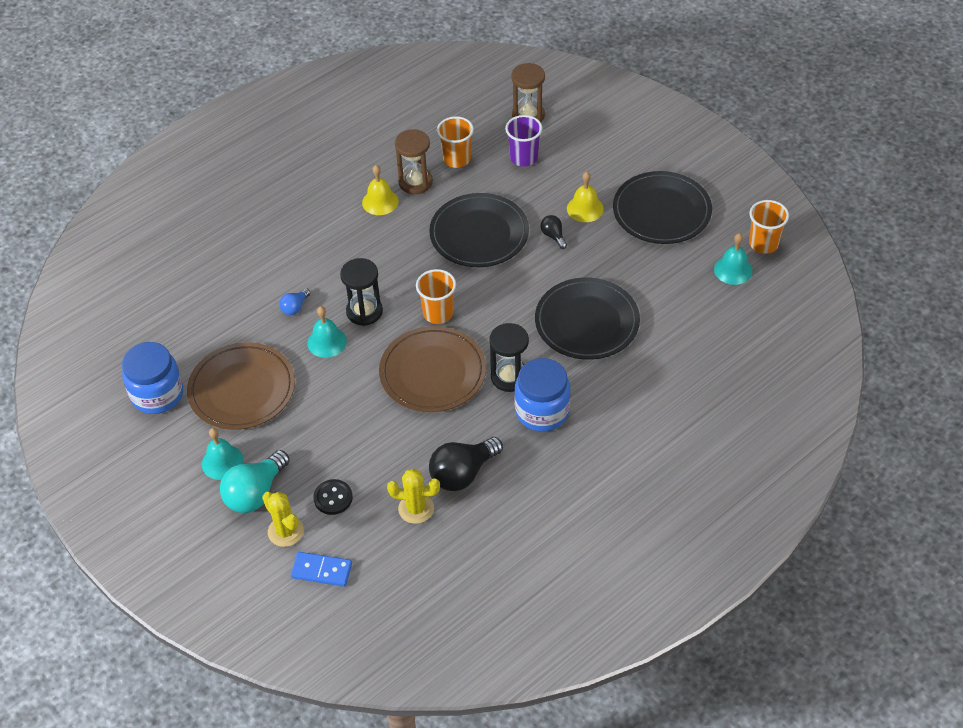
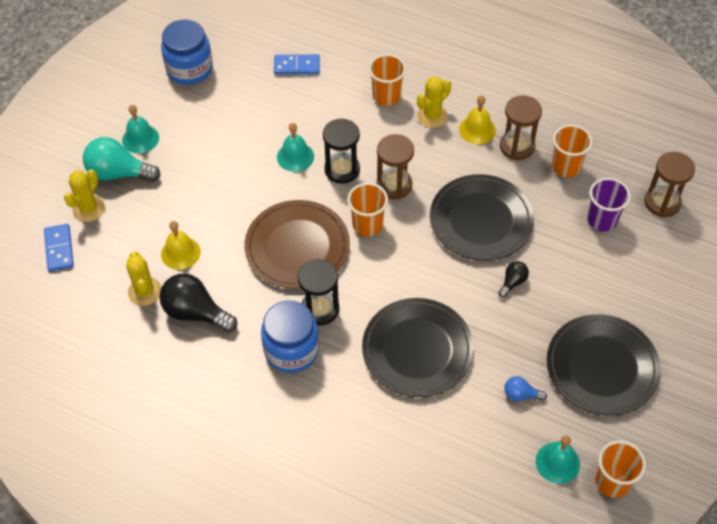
camera: 65 degrees right, 5 degrees up
brown plate [187,342,295,430] -> none
blue light bulb [279,288,310,315] -> blue light bulb moved to [504,376,547,401]
black button [313,479,353,515] -> none
yellow bell [567,172,604,222] -> yellow bell moved to [161,221,201,270]
none -> blue domino [274,54,320,75]
none -> orange cup [369,54,406,106]
none -> brown hourglass [377,134,414,199]
none -> yellow cactus [417,76,451,128]

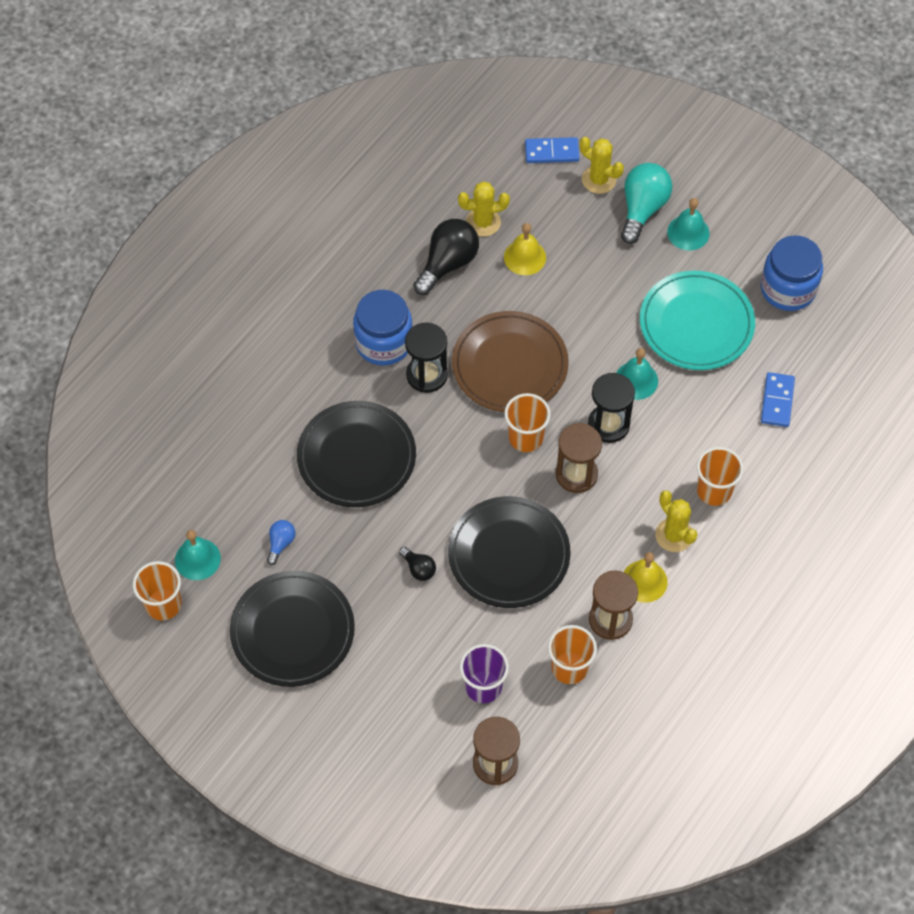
camera: 100 degrees right, 5 degrees up
none -> turquoise plate [640,271,755,370]

